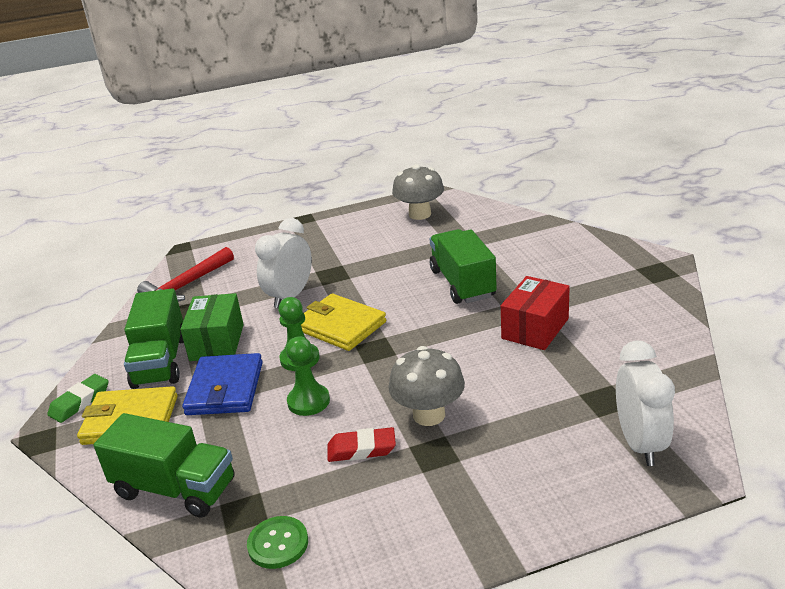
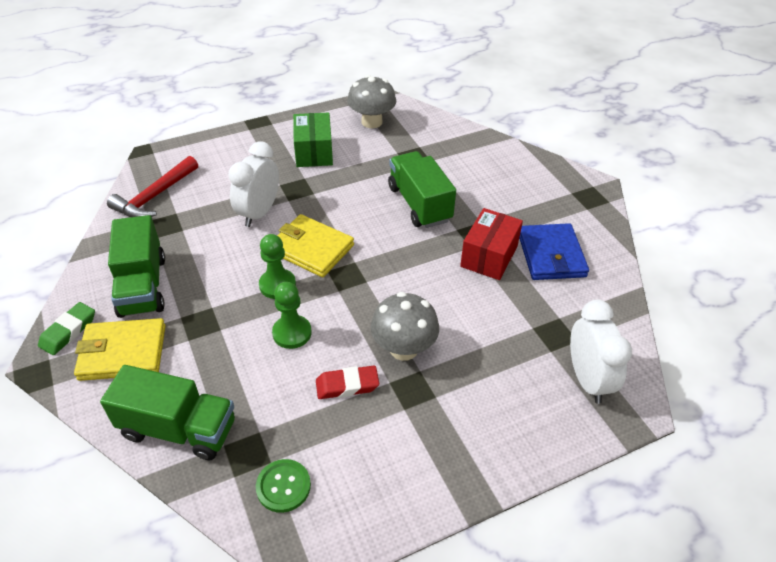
camera: 10 degrees left, 15 degrees up
green box [180,293,244,361] -> green box moved to [293,112,333,167]
blue wallet [182,353,263,415] -> blue wallet moved to [519,223,589,280]

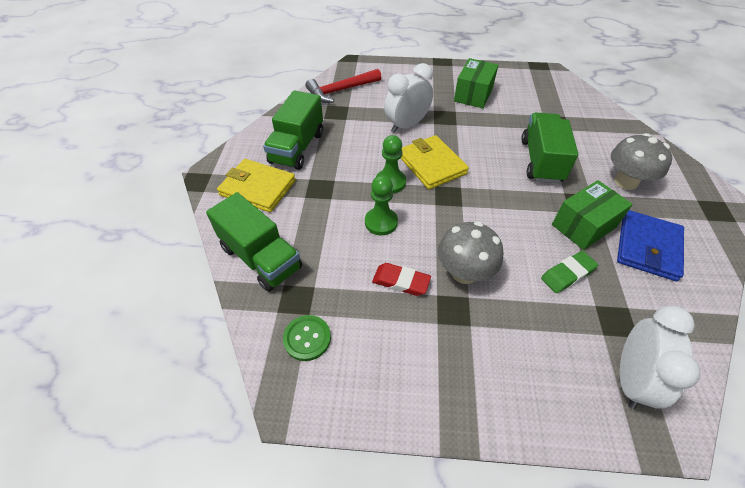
camera: 30 degrees right, 5 degrees up
green eraser [38,302,95,355] -> green eraser moved to [541,251,598,293]
grey mushroom [347,75,396,128] -> grey mushroom moved to [611,133,672,190]
red box [460,208,523,280] -> green box [552,180,633,250]

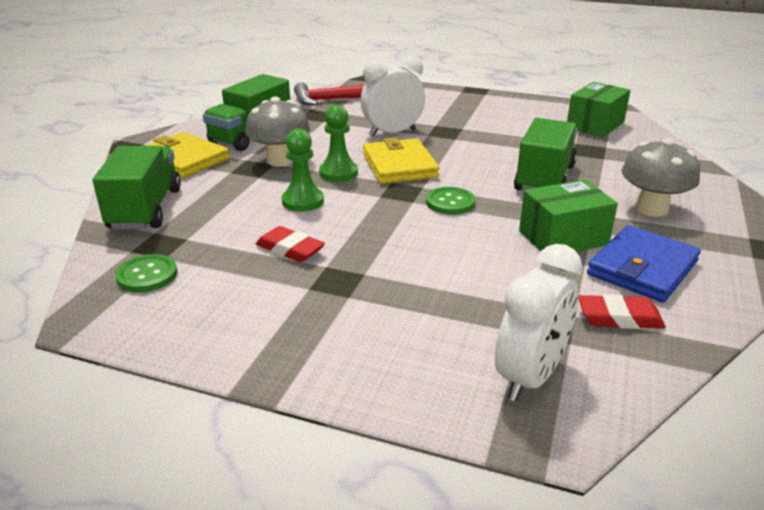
camera: 15 degrees right, 20 degrees down
green truck [206,192,302,292] -> green truck turned 150 degrees counterclockwise [93,146,181,230]
grey mushroom [438,221,503,284] -> grey mushroom moved to [245,96,310,167]
green box [454,58,498,108] -> green box moved to [567,82,631,137]
green eraser [541,251,598,293] -> none
none -> green button [426,187,475,215]
none -> red eraser [578,294,666,329]

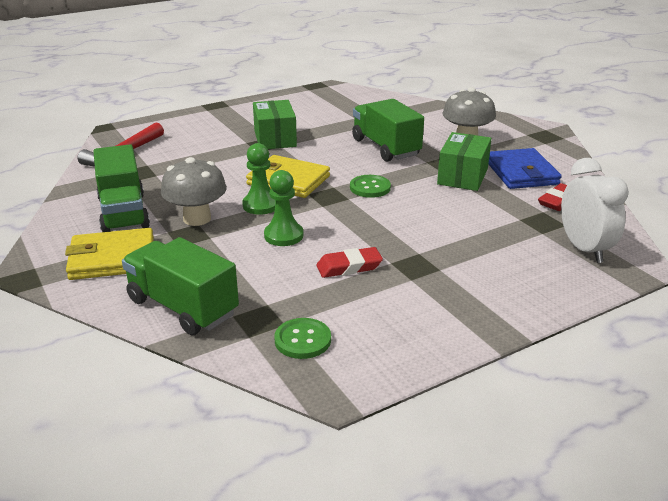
camera: 50 degrees left, 0 degrees up
white clock [361,55,425,136] -> none
green box [567,82,631,137] -> green box moved to [253,100,297,149]

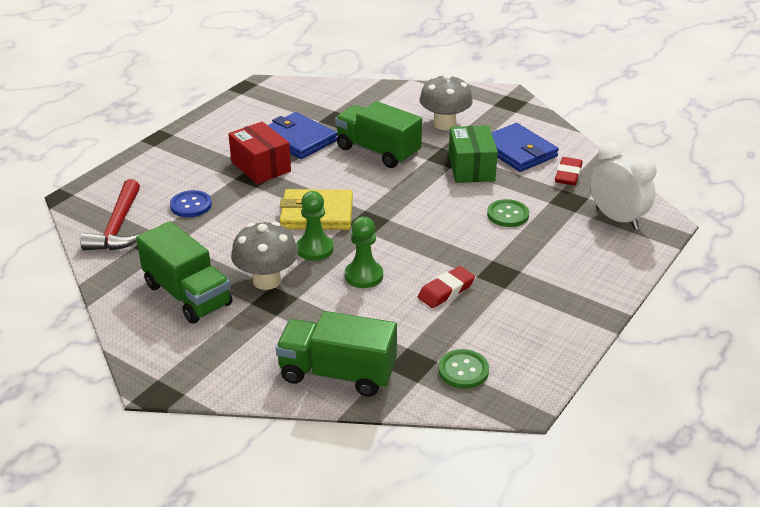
camera: 25 degrees left, 5 degrees up
yellow wallet [65,228,154,280] -> none
green box [253,100,297,149] -> red box [228,122,291,184]
green button [350,175,391,198] -> green button moved to [487,199,529,227]
none -> blue button [170,190,212,217]
none -> blue wallet [268,112,337,159]

